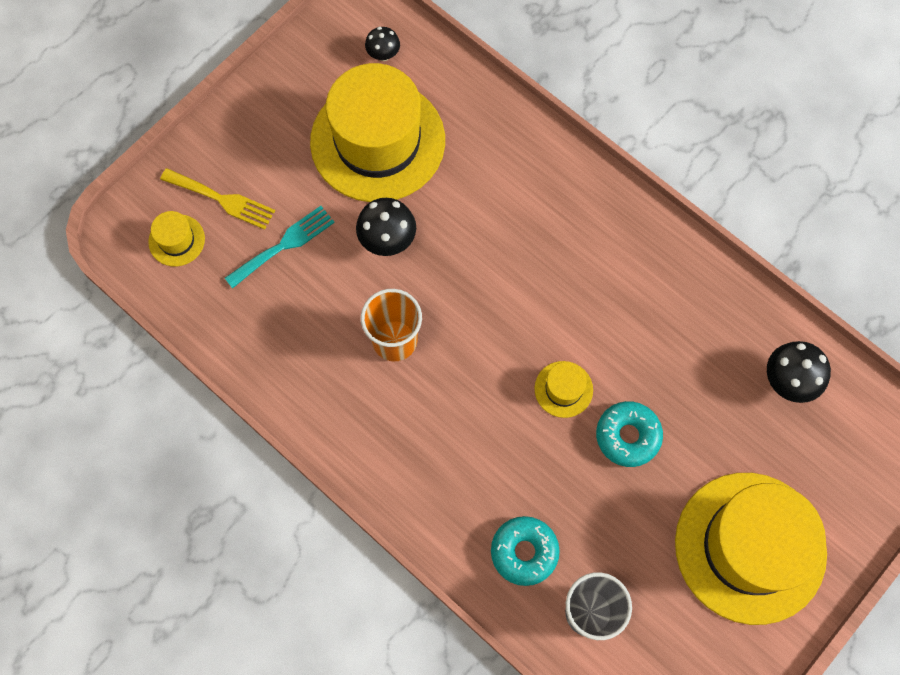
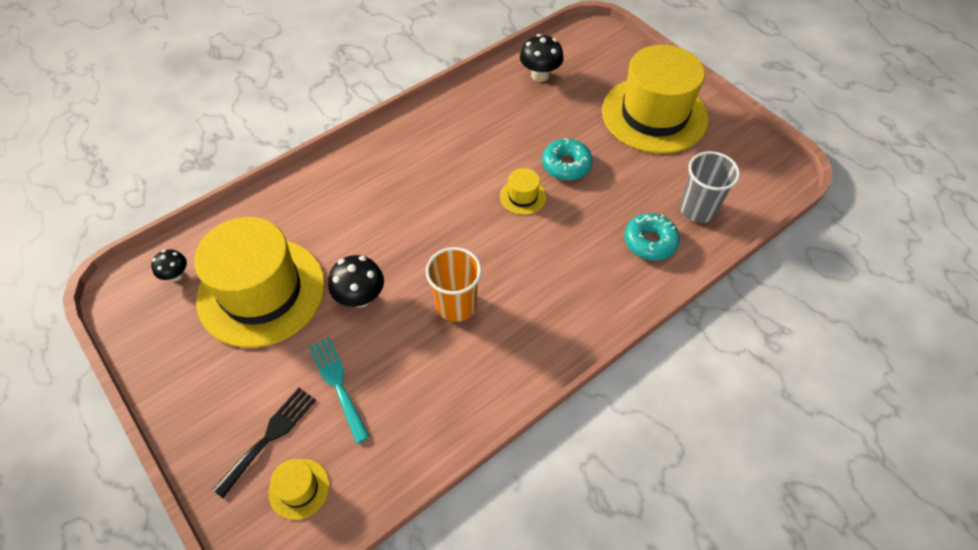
camera: 80 degrees left, 15 degrees down
yellow fork [160,168,275,230] -> black fork [213,388,316,498]

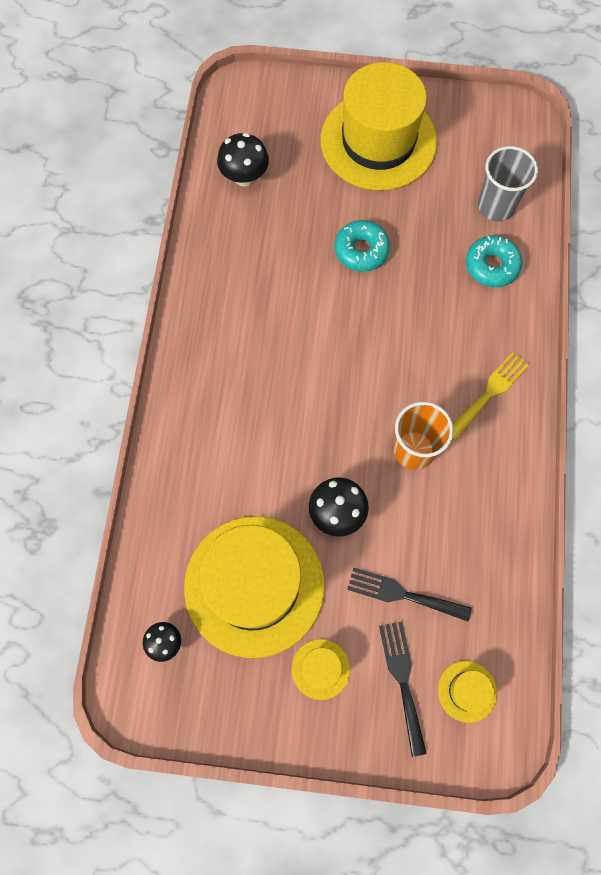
camera: 45 degrees left, 15 degrees up
turquoise fork [309,337,370,444] -> black fork [347,567,472,621]
yellow hat [500,168,546,215] -> yellow hat moved to [292,639,350,700]
none -> yellow fork [452,352,530,440]

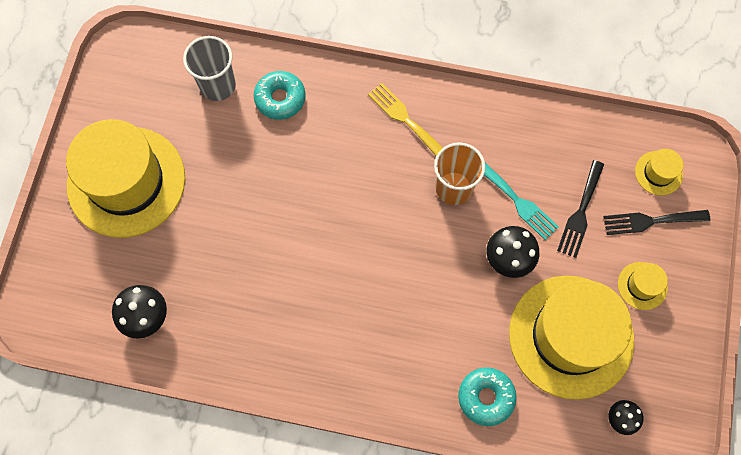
camera: 85 degrees left, 0 degrees up
turquoise donut [334,220,390,272] -> turquoise donut moved to [458,367,517,426]
none -> turquoise fork [484,163,559,240]

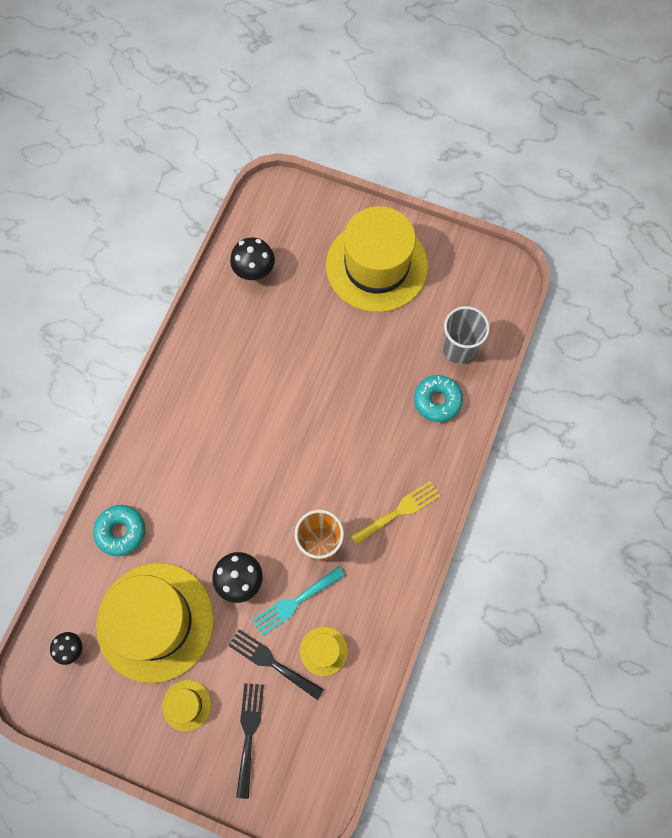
camera: 100 degrees right, 0 degrees up
yellow hat [635,149,683,195] -> yellow hat moved to [300,627,348,676]

